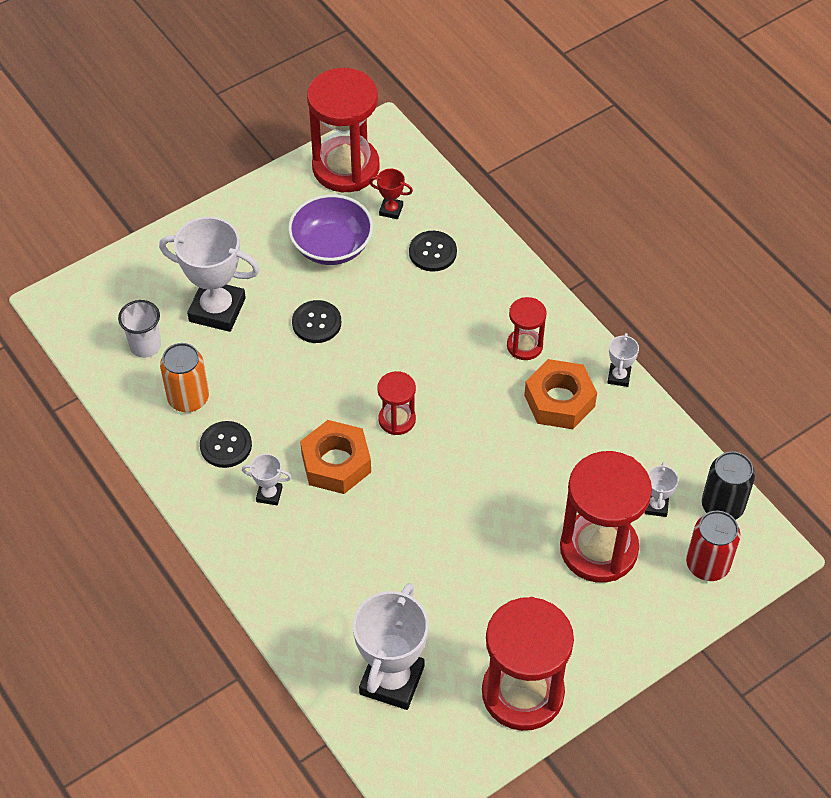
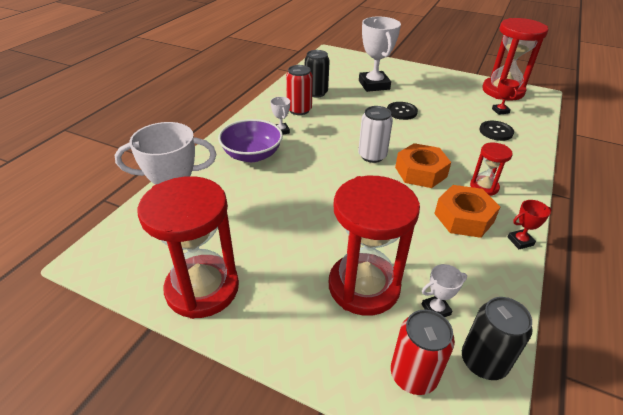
camera: 60 degrees right, 15 degrees down
white cup [118,300,161,358] -> none
orange can [160,343,209,412] -> black can [305,50,330,98]
black button [200,421,252,468] -> red can [286,65,313,115]
purple bowl [288,194,373,265] -> purple bowl moved to [218,119,283,162]
orange nut [300,420,371,494] -> orange nut moved to [395,143,451,188]
red hourglass [377,371,416,435] -> white can [358,106,393,163]
white trophy [607,333,639,387] -> red trophy [508,200,551,249]

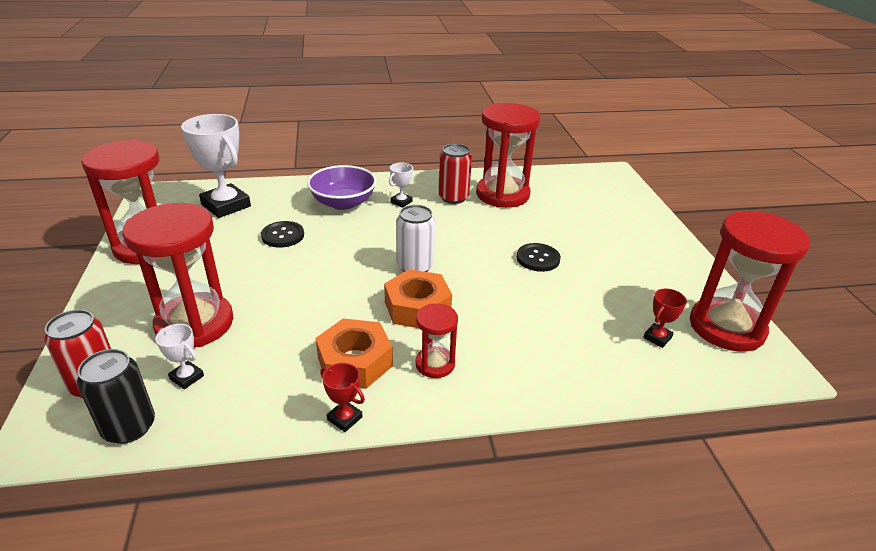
camera: 55 degrees right, 5 degrees down
black can [305,50,330,98] -> red hourglass [476,103,540,208]
white trophy [359,17,401,92] -> none
black button [480,121,514,141] -> black button moved to [261,221,304,247]

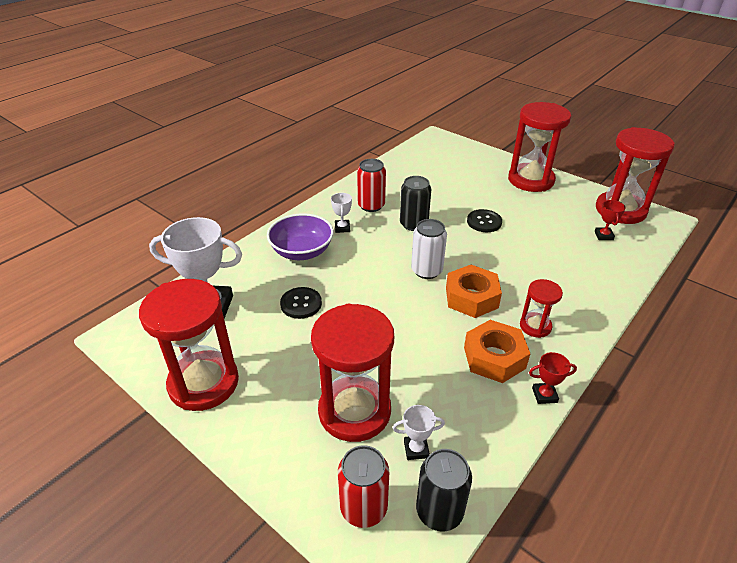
camera: 40 degrees left, 5 degrees up
red hourglass [476,103,540,208] -> red hourglass moved to [508,102,571,192]
none -> black can [400,176,431,231]

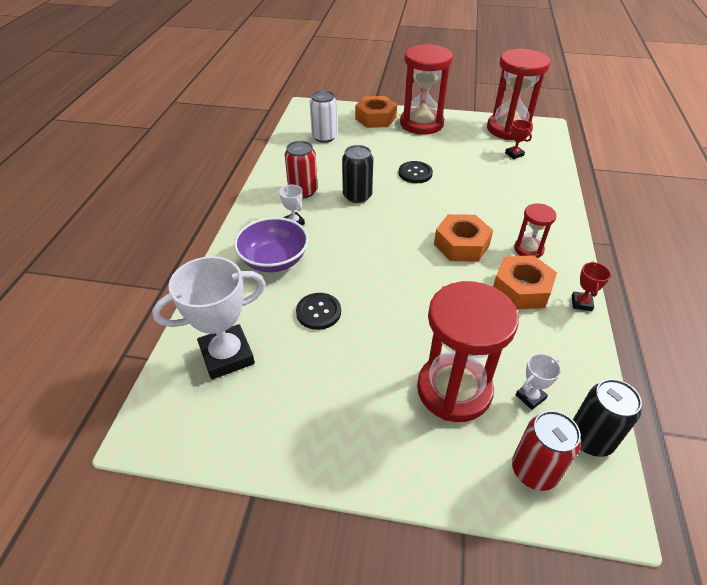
camera: 30 degrees left, 5 degrees up
red hourglass [139,279,239,411] -> none
white can [411,219,447,279] -> white can moved to [310,90,337,143]
red trophy [529,352,577,404] -> red trophy turned 45 degrees counterclockwise [572,261,611,311]
none -> orange nut [355,96,397,128]

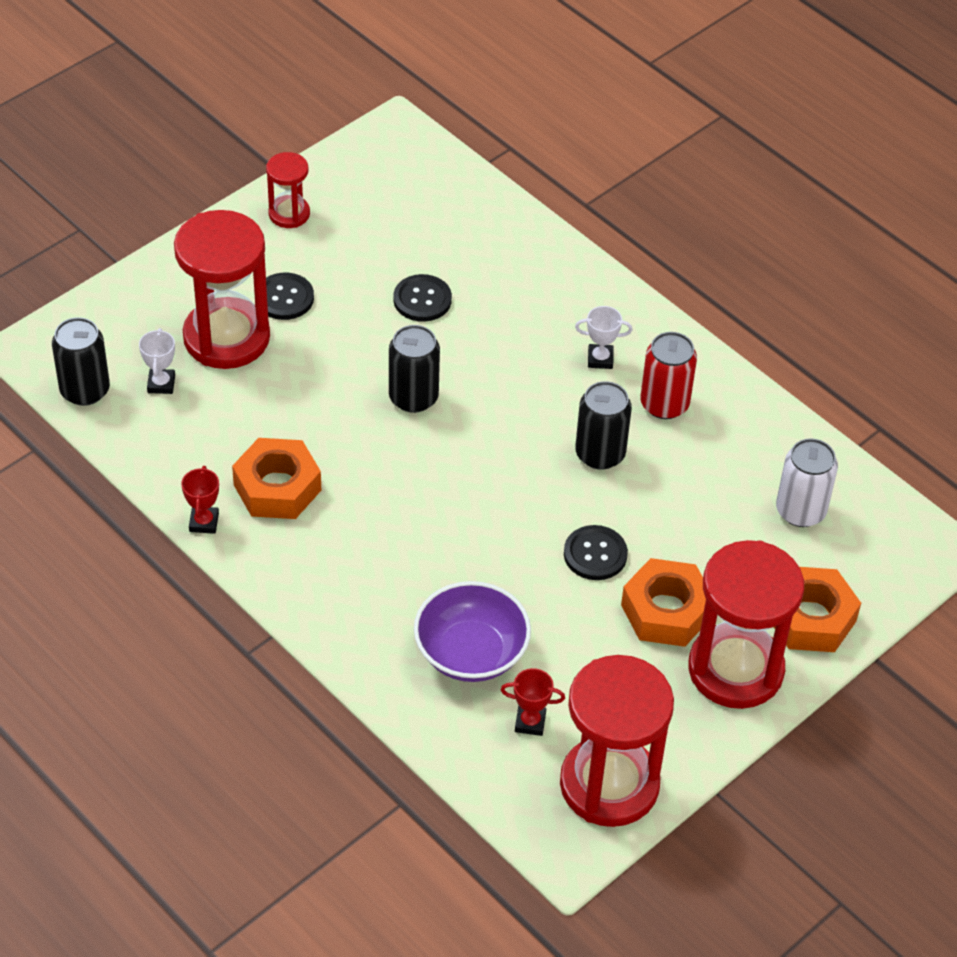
camera: 125 degrees right, 5 degrees up
white trophy [152,256,266,379] -> none
purple bowl [234,217,309,272] -> purple bowl moved to [414,581,531,682]
orange nut [434,214,493,262] -> orange nut moved to [621,558,706,647]
red can [512,411,581,491] -> none
red hourglass [514,203,557,258] -> red hourglass moved to [266,152,310,228]
red trophy [572,261,611,311] -> red trophy turned 45 degrees clockwise [181,466,219,534]
none -> black button [266,272,314,320]
none -> black can [389,325,440,413]

